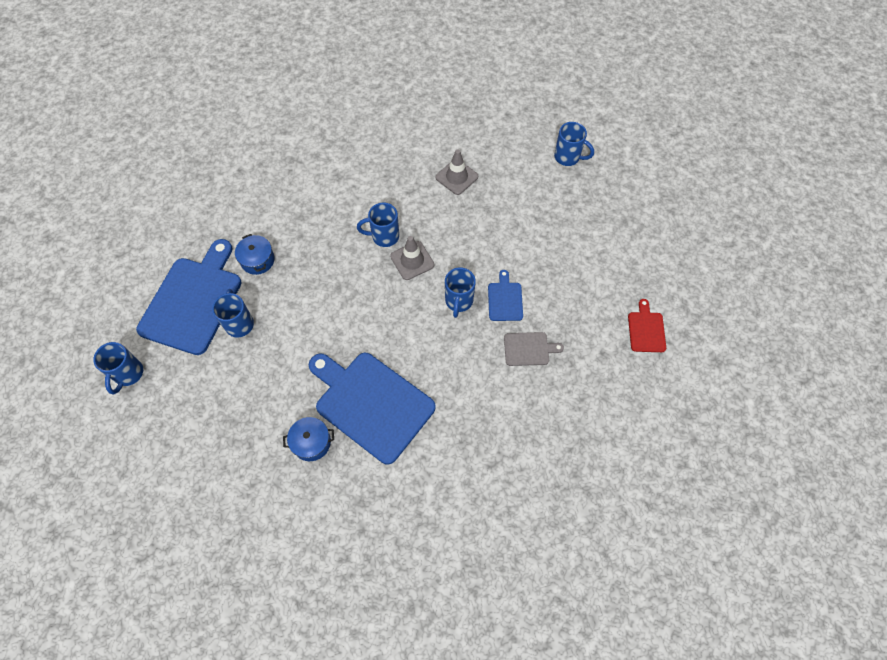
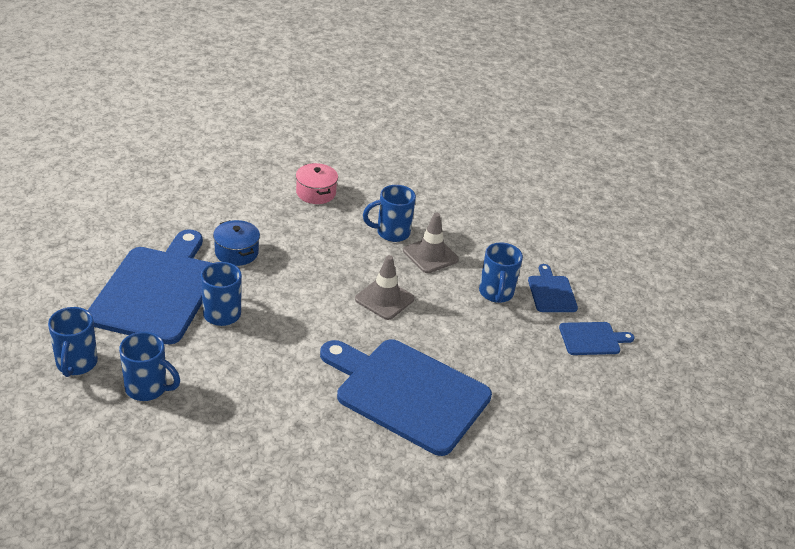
camera: 10 degrees left, 25 degrees down
blue pot [283,417,334,461] -> none
grey traffic cone [435,149,478,195] -> grey traffic cone moved to [355,255,414,320]
grey cutting board [504,332,564,366] -> blue cutting board [559,322,634,355]
blue mug [554,122,594,166] -> blue mug moved to [119,332,180,401]
red cutting board [628,299,666,352] -> none
none -> pink pot [296,163,338,204]

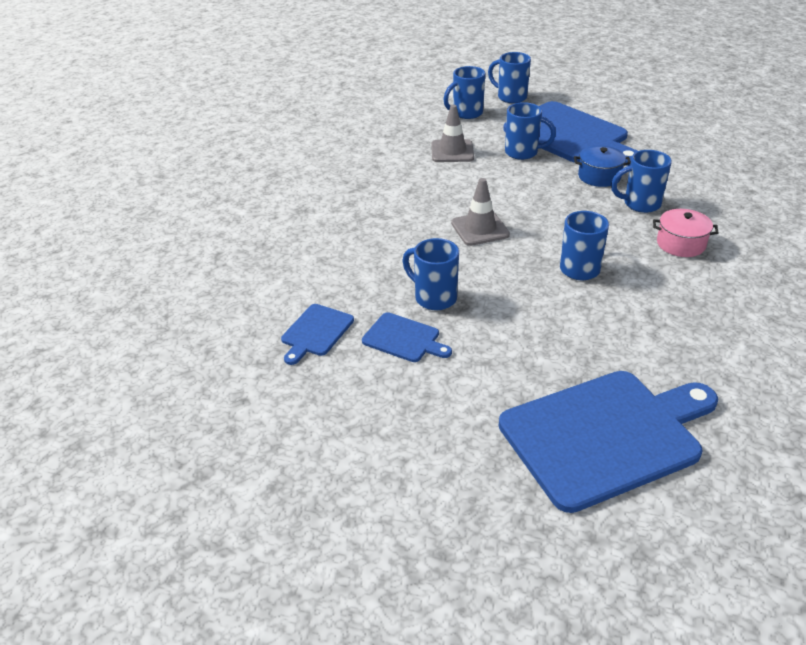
camera: 130 degrees right, 0 degrees up
blue cutting board [320,339,492,456] -> blue cutting board moved to [499,371,718,513]
grey traffic cone [403,213,459,273] -> grey traffic cone moved to [431,105,474,162]
none -> blue mug [611,150,672,213]

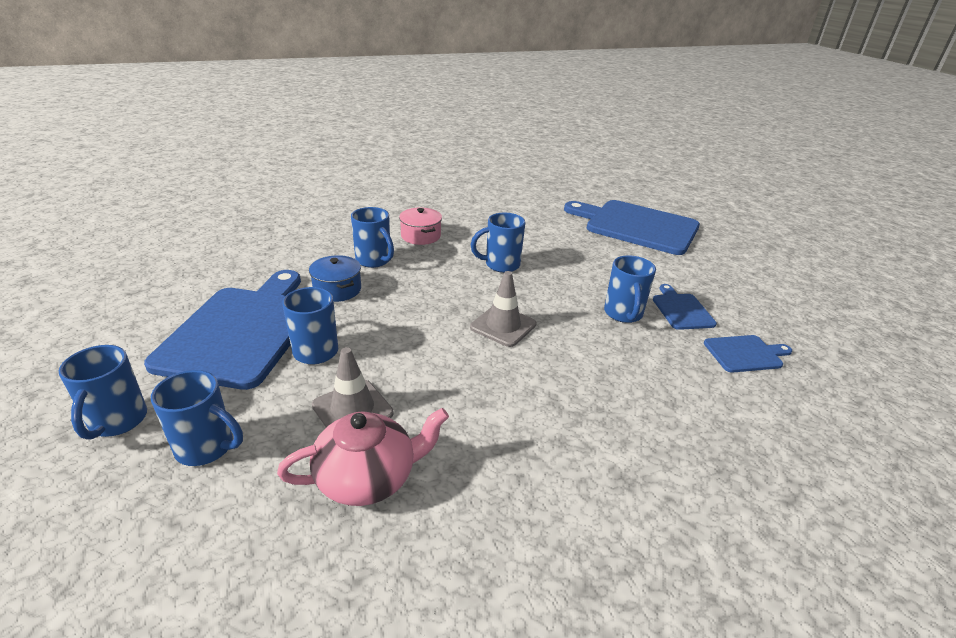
camera: 130 degrees left, 5 degrees down
none -> pink teapot [277,408,449,506]

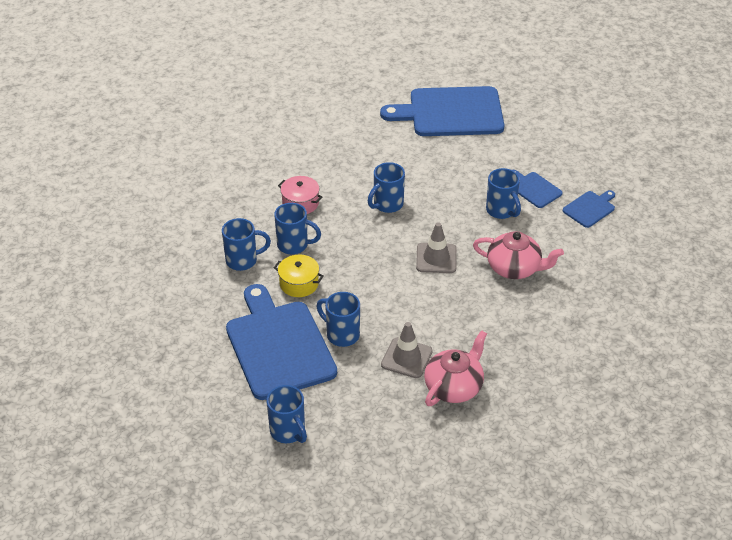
camera: 30 degrees left, 10 degrees up
blue mug [151,370,243,466] -> blue mug moved to [222,218,271,271]
blue pot [309,255,361,302] -> yellow pot [274,255,324,297]
none -> pink teapot [473,231,564,279]

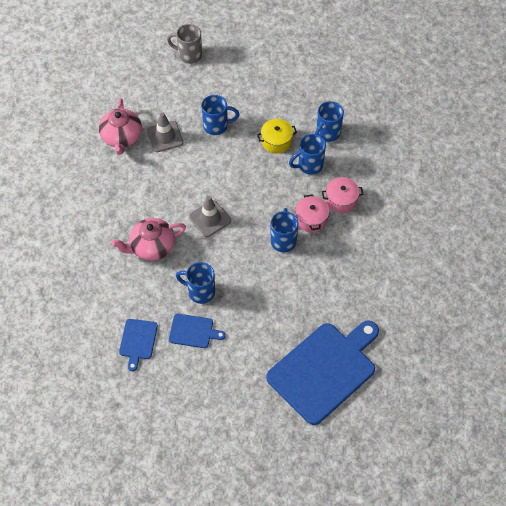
camera: 140 degrees right, 15 degrees up
blue cutting board [226,284,337,400] -> none
blue mug [267,385,307,443] -> grey mug [167,24,202,64]
none -> pink pot [295,194,329,233]

